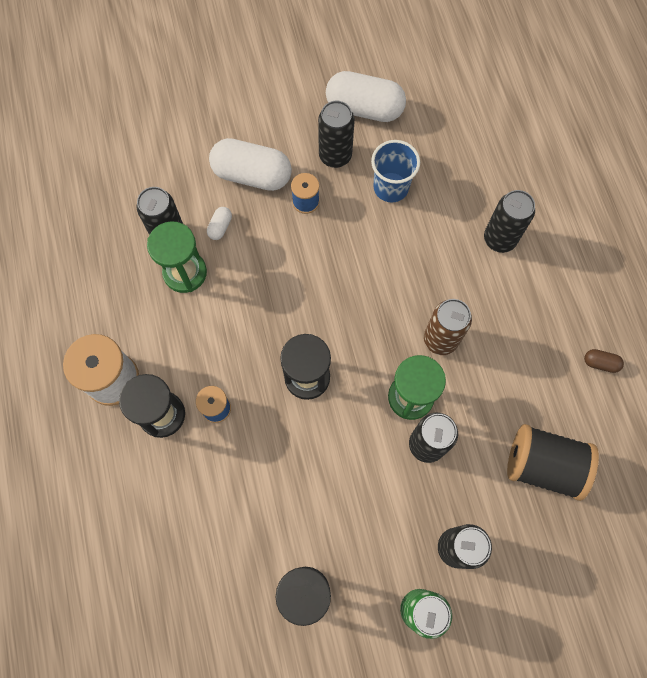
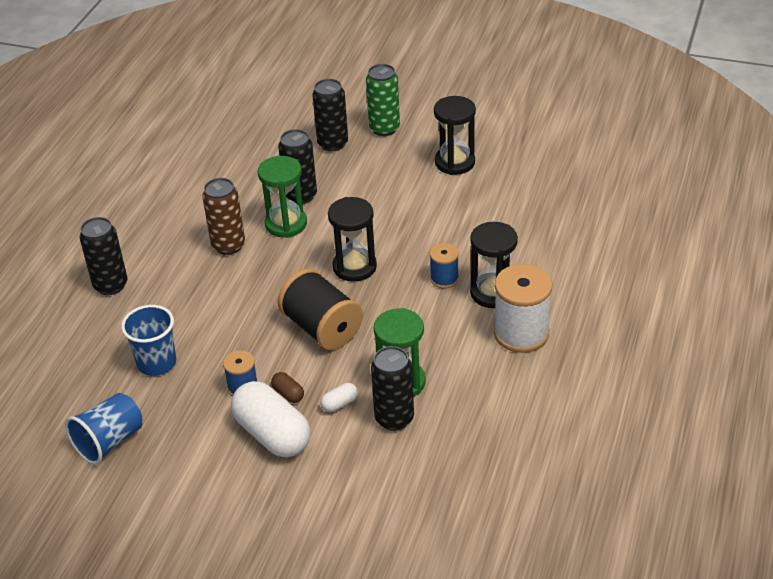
camera: 145 degrees left, 30 degrees down
black can [318,101,355,168] -> none
white capsule [326,71,406,122] -> blue cup [65,393,142,465]
black spool [507,424,599,501] -> black spool moved to [278,268,363,350]
brown capsule [584,349,624,373] -> brown capsule moved to [271,372,304,403]

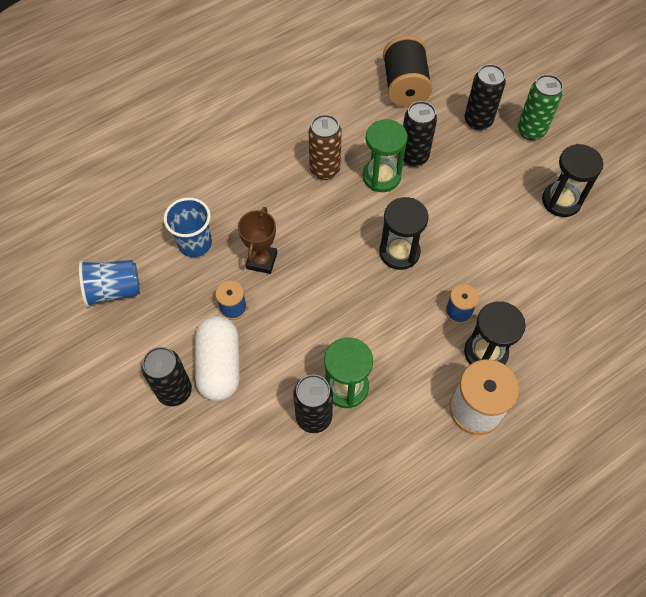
camera: 35 degrees right, 20 degrees up
black can [80,217,127,295] -> black can moved to [142,347,192,406]
brown capsule [271,372,304,403] -> none
black spool [278,268,363,350] -> black spool moved to [383,35,432,107]
white capsule [321,383,358,412] -> none
none -> brown trophy [238,207,277,274]

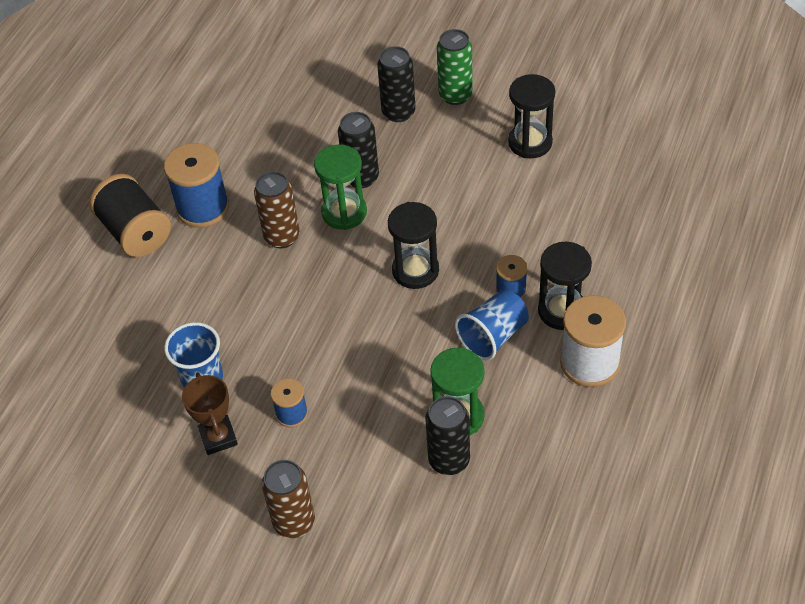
camera: 30 degrees left, 10 degrees down
blue cup [79,260,140,307] -> blue cup moved to [455,290,529,361]
black can [142,347,192,406] -> brown can [262,460,315,538]
white capsule [195,316,240,401] -> none
brown trophy [238,207,277,274] -> brown trophy moved to [182,372,238,455]
black spool [383,35,432,107] -> black spool moved to [89,174,171,257]
none -> blue spool [164,143,229,228]

